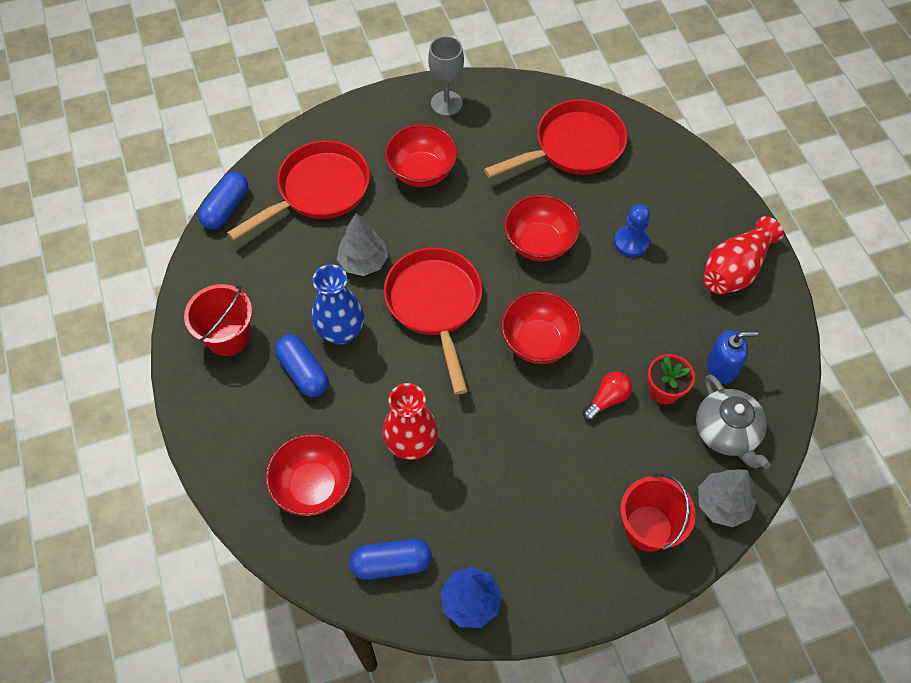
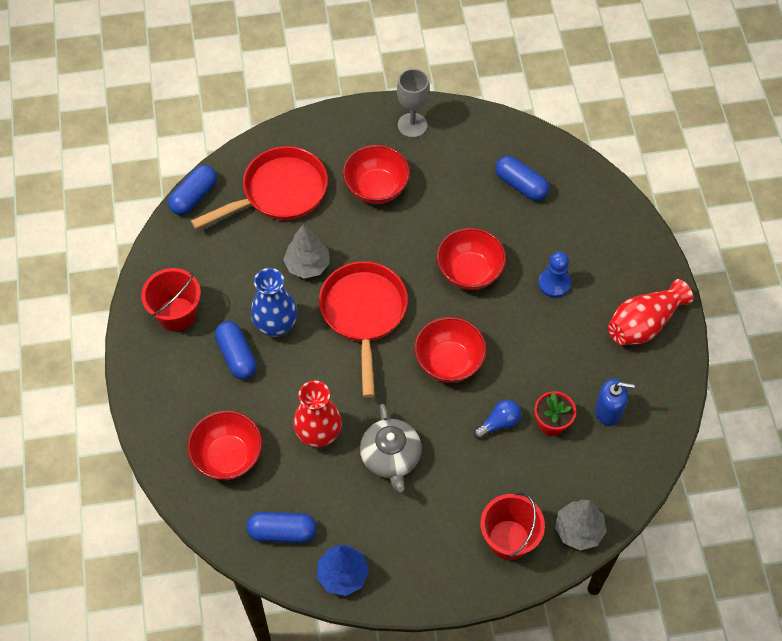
camera: 10 degrees right, 0 degrees up
red pan [484,99,627,178] -> blue capsule [495,156,549,201]
red light bulb [583,372,632,421] -> blue light bulb [474,400,521,439]
grey teapot [696,374,770,469] -> grey teapot moved to [360,404,422,492]

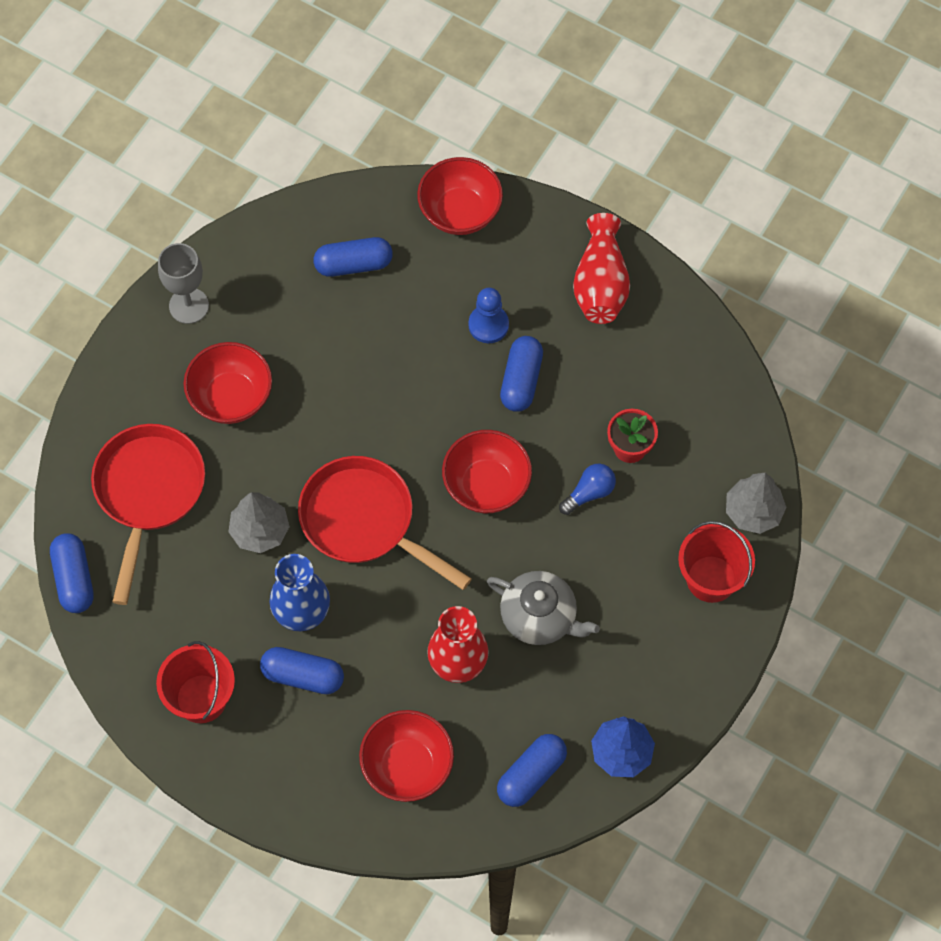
camera: 50 degrees left, 5 degrees up
red bowl [437,228,506,290] -> red bowl moved to [417,157,503,235]
blue light bulb [474,400,521,439] -> blue light bulb turned 45 degrees clockwise [559,463,616,515]
blue soap dispenser [595,379,635,426] -> none
none -> blue capsule [500,336,543,412]

